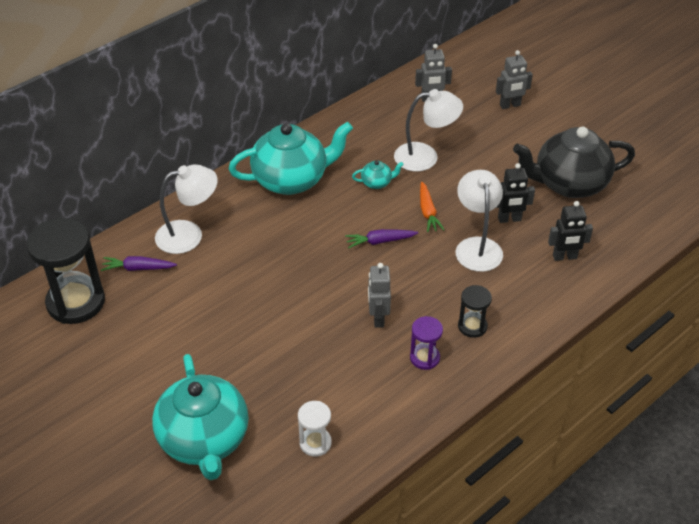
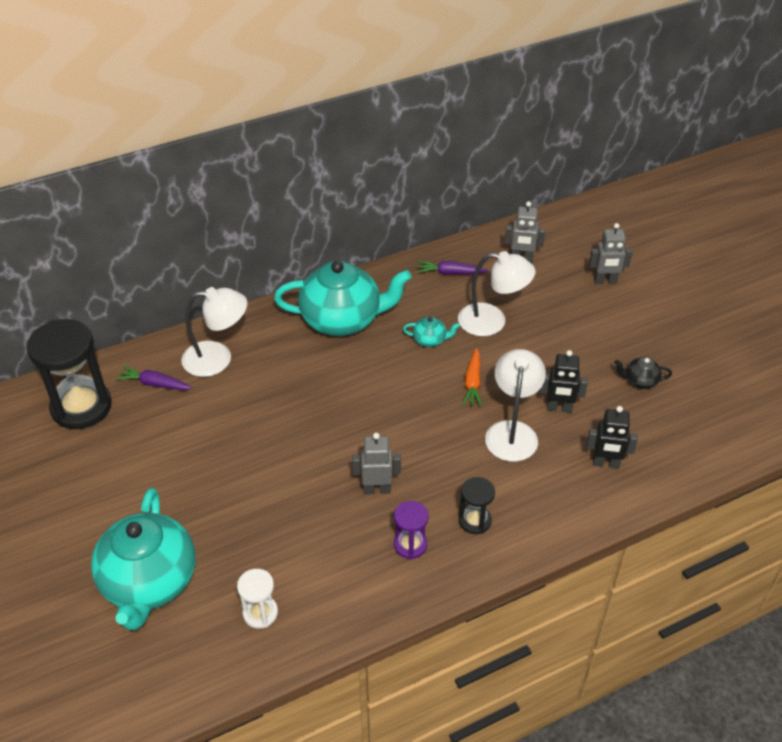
camera: 15 degrees right, 0 degrees up
purple carrot [345,229,418,248] -> purple carrot moved to [417,261,488,274]
grey robot [368,263,391,328] -> grey robot turned 75 degrees clockwise [352,433,401,494]
black teapot [513,127,635,198] -> black teapot [614,357,672,389], size x0.41

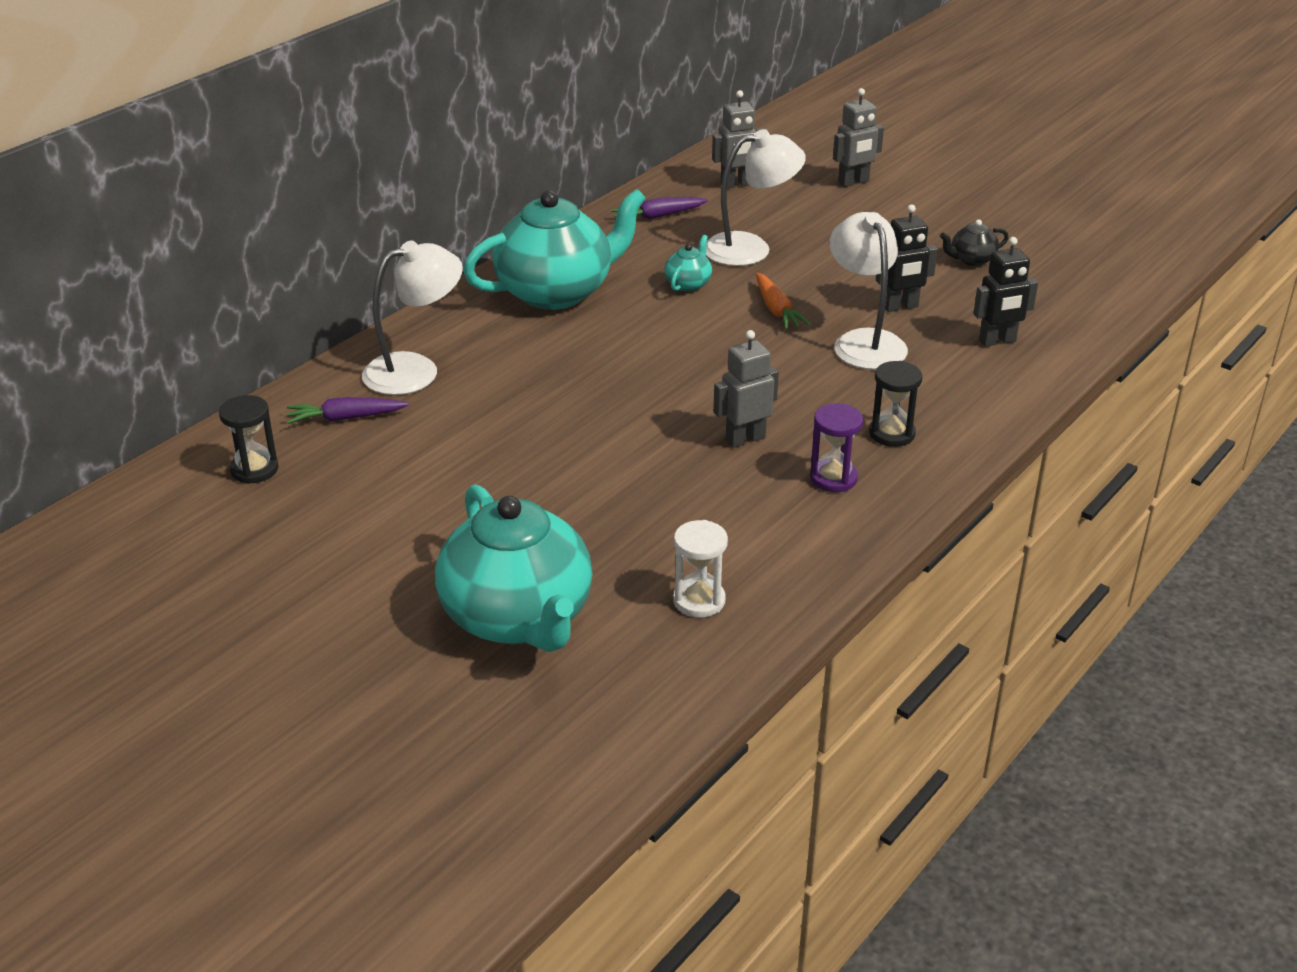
camera: 25 degrees left, 10 degrees down
black hourglass [27,319,112,429] -> black hourglass [219,395,279,484], size x0.50
turquoise teapot [403,316,460,347] -> turquoise teapot turned 45 degrees counterclockwise [664,235,712,292]

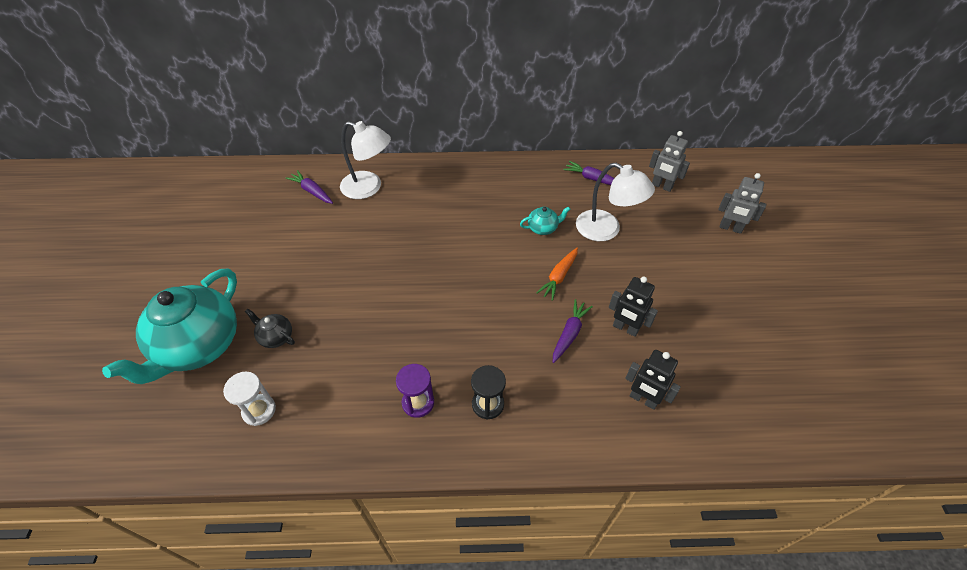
camera: 50 degrees right, 15 degrees up
black hourglass [219,395,279,484] -> none
turquoise teapot [463,189,646,310] -> none
grey robot [713,330,779,448] -> none
white lamp [829,212,908,370] -> purple carrot [553,299,593,363]
black teapot [940,219,1009,266] -> black teapot moved to [245,309,295,348]

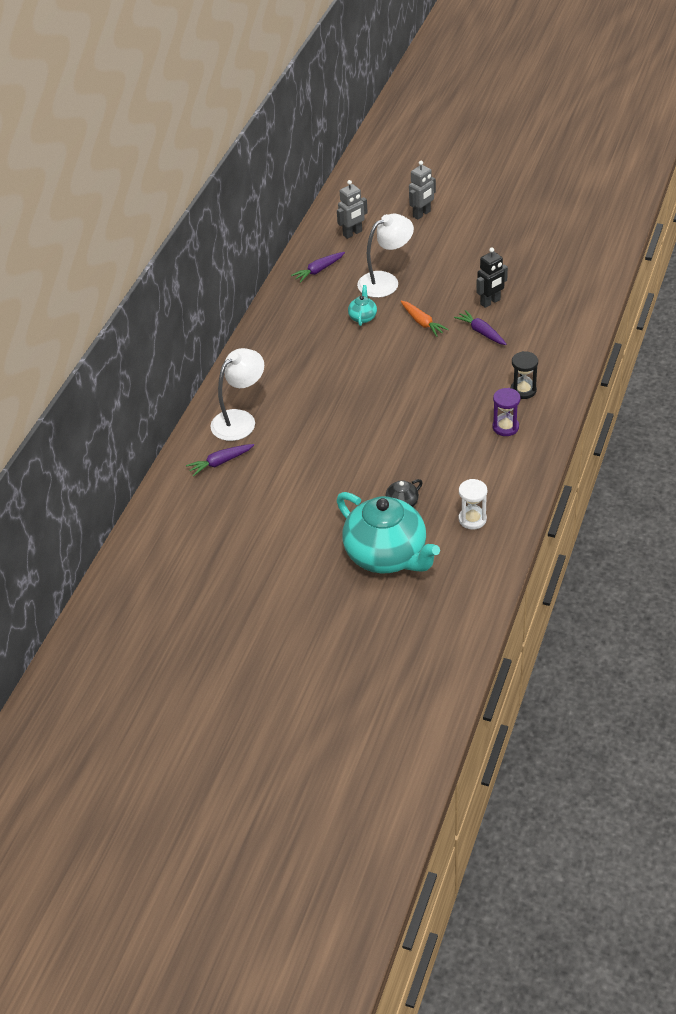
camera: 65 degrees left, 5 degrees down
black robot [625,350,681,410] -> none

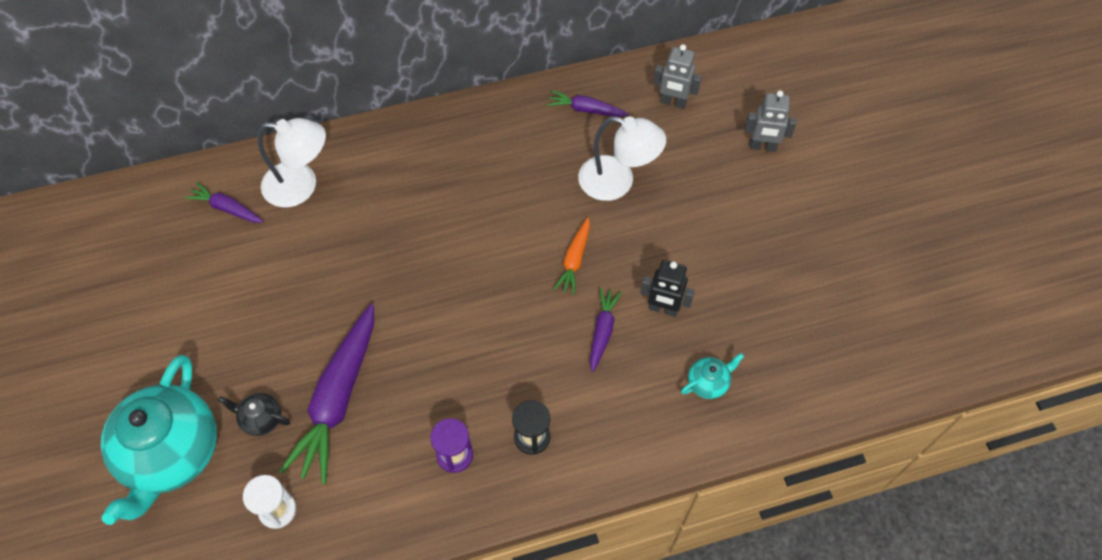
camera: 50 degrees right, 15 degrees up
turquoise teapot [348,285,377,326] -> turquoise teapot moved to [681,353,744,399]
none -> purple carrot [279,304,374,484]

